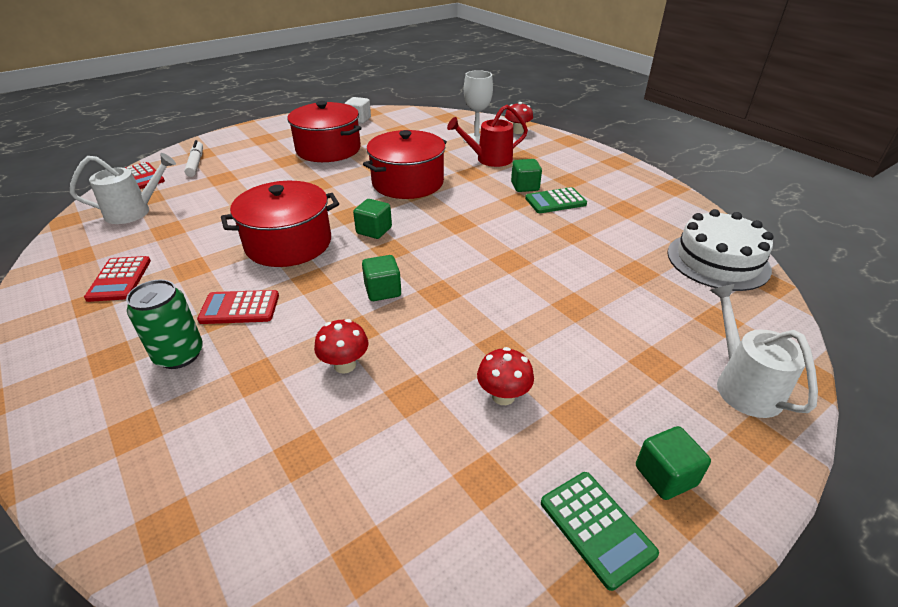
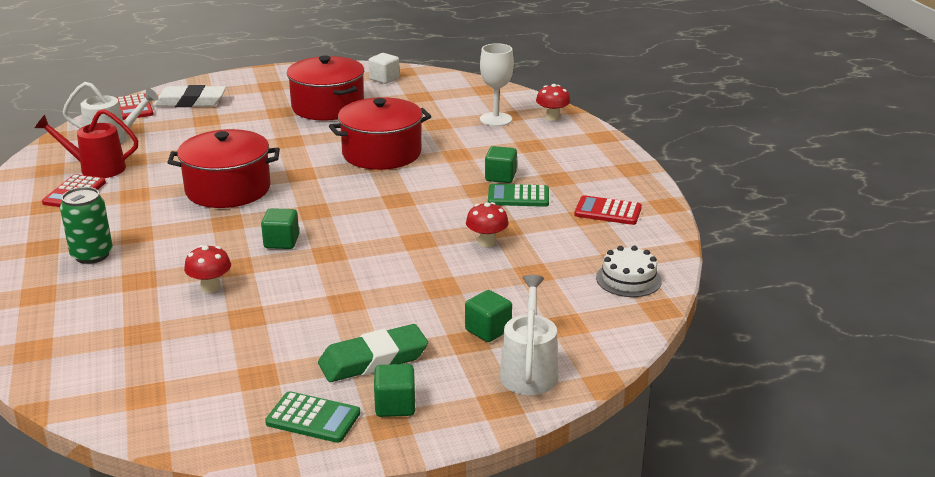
camera: 20 degrees right, 10 degrees down
white marker [184,140,203,177] -> white eraser [153,85,226,107]
red calculator [197,290,279,324] -> red calculator moved to [574,195,642,225]
green cube [353,199,392,239] -> green cube moved to [465,290,512,342]
red watering can [447,105,528,167] -> red watering can moved to [35,109,138,178]
red mushroom [477,347,534,405] -> red mushroom moved to [466,202,509,247]
green calculator [541,472,659,591] -> green calculator turned 60 degrees counterclockwise [265,391,360,443]
white cake [667,209,774,291] -> white cake [596,246,662,297], size x0.62
none -> green eraser [318,324,428,382]

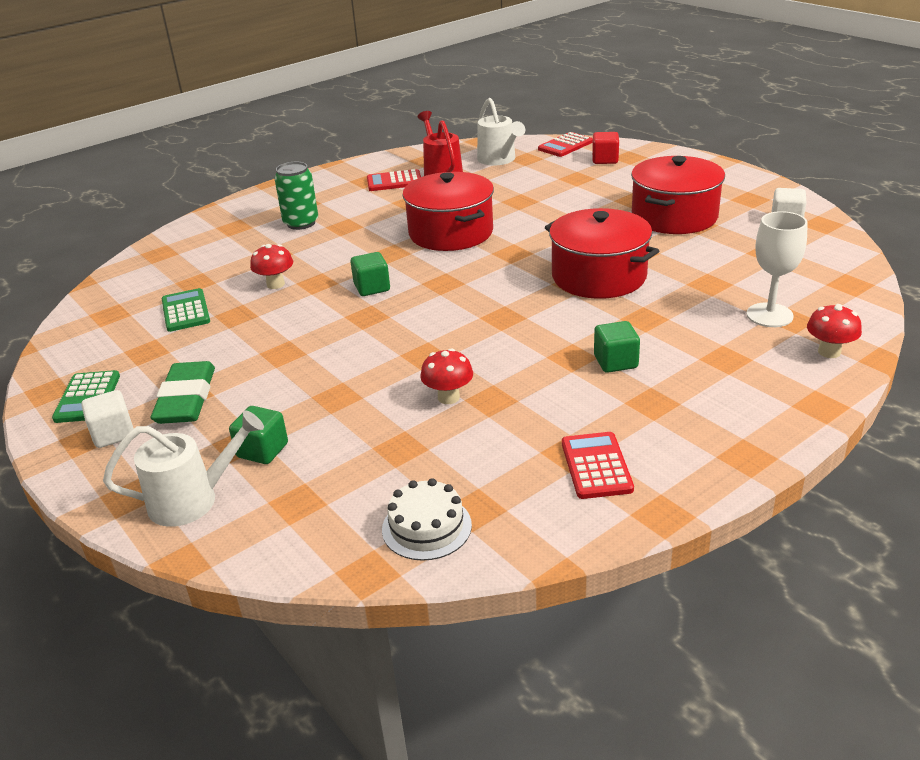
camera: 70 degrees right, 5 degrees up
white eraser [153,85,226,107] -> red cube [592,132,619,164]
green eraser [318,324,428,382] -> green eraser turned 45 degrees clockwise [151,361,215,424]
green cube [374,364,415,417] -> white cube [81,390,134,448]
green calculator [488,184,549,207] -> green calculator moved to [161,288,210,332]

